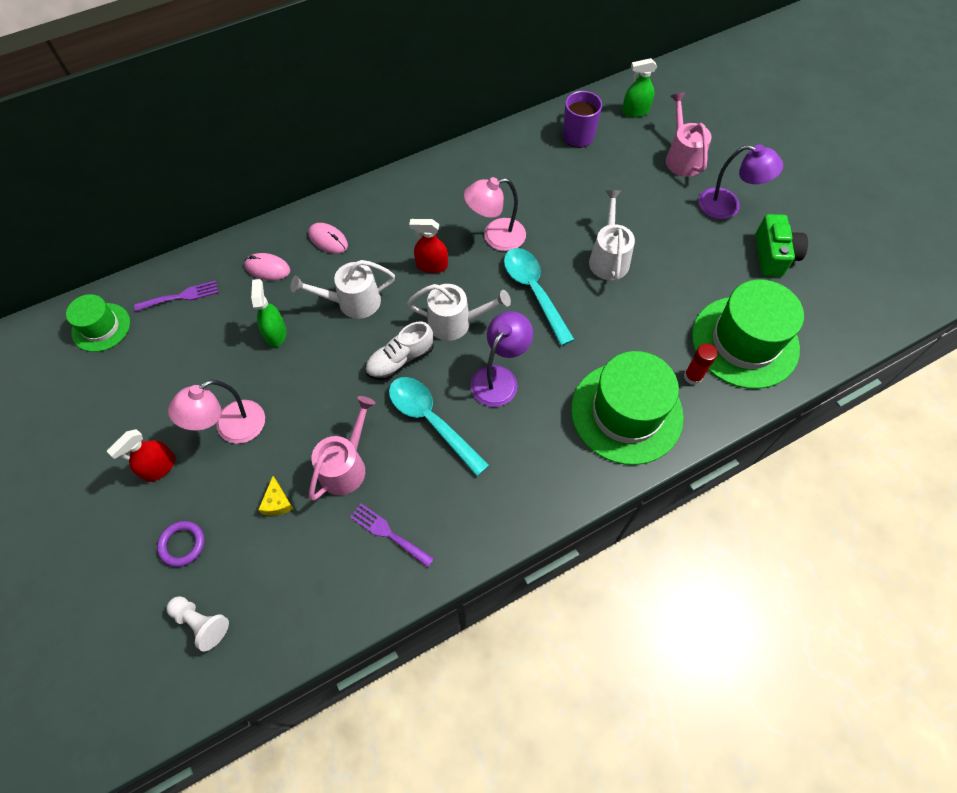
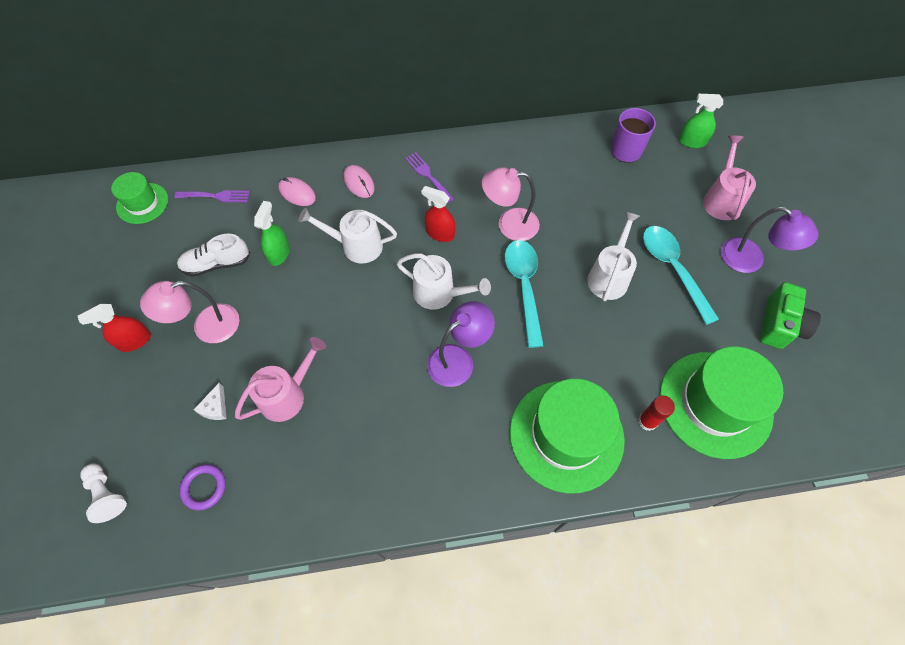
camera: 20 degrees right, 0 degrees up
purple ring [157,521,205,567] -> purple ring moved to [179,464,226,510]
yellow cheese [258,476,293,515] -> white cheese [194,383,227,420]
purple fork [350,504,434,568] -> purple fork moved to [405,152,454,203]
white shoe [365,322,434,380] -> white shoe moved to [177,234,250,277]
turquoise spoon [389,377,489,476] -> turquoise spoon moved to [643,226,719,325]

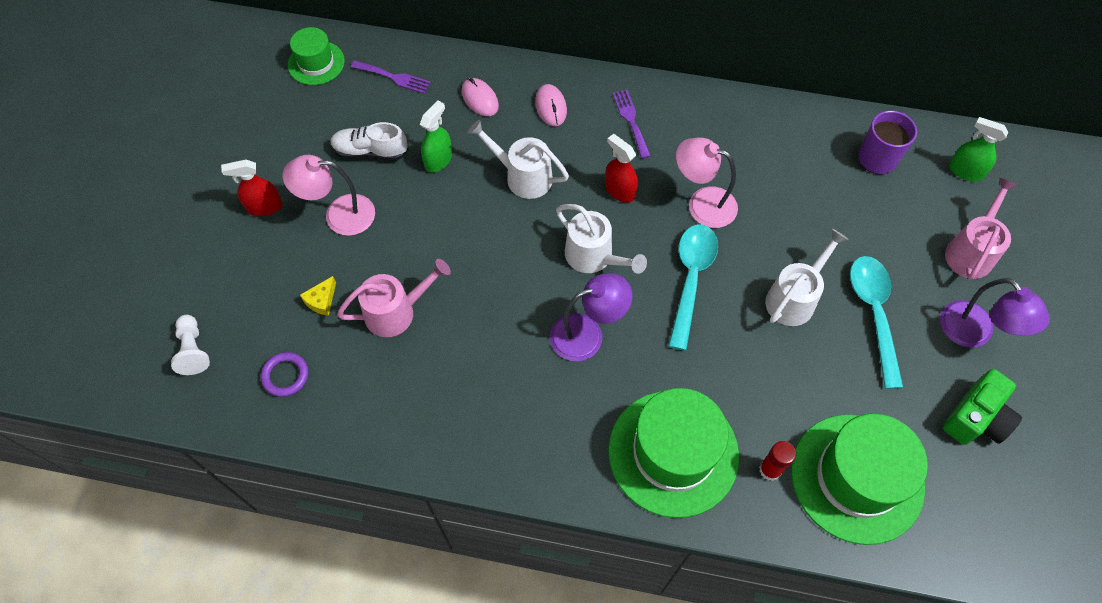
camera: 20 degrees right, 0 degrees up
white cheese [194,383,227,420] -> yellow cheese [300,276,336,316]

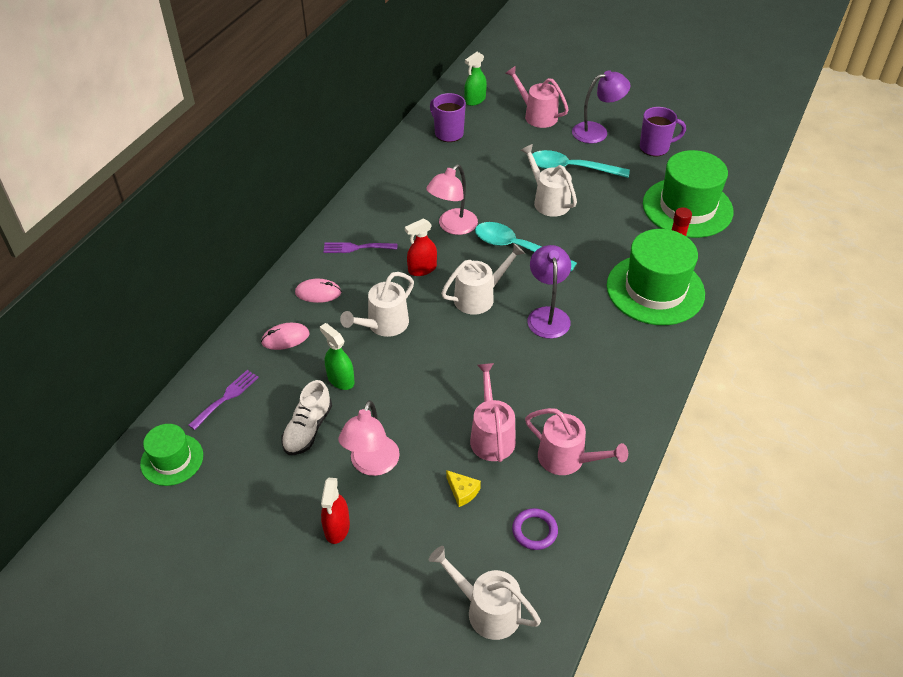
camera: 75 degrees left, 15 degrees down
white pawn [171,315,210,375] -> white watering can [429,546,541,640]
green camera [942,369,1022,445] -> purple mug [640,107,686,156]
none -> pink watering can [525,408,628,475]

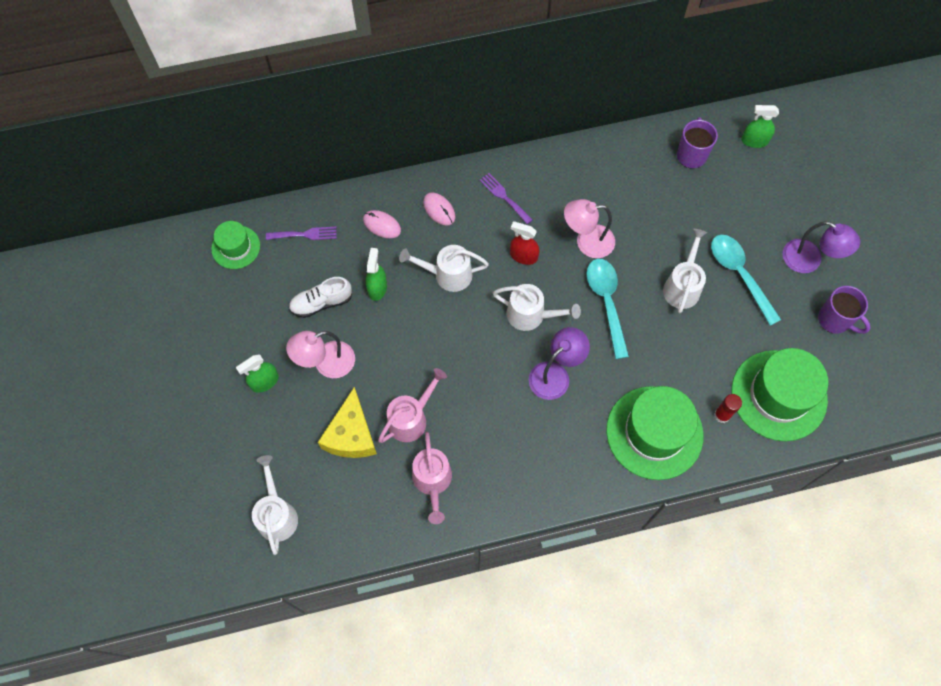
camera: 50 degrees right, 20 degrees up
red spray bottle [321,478,350,544] -> green spray bottle [236,355,279,393]
yellow cheese [446,470,481,507] -> yellow cheese [318,387,377,458], size x2.19
pink watering can [505,66,569,128] -> none
purple ring [512,508,558,550] -> none

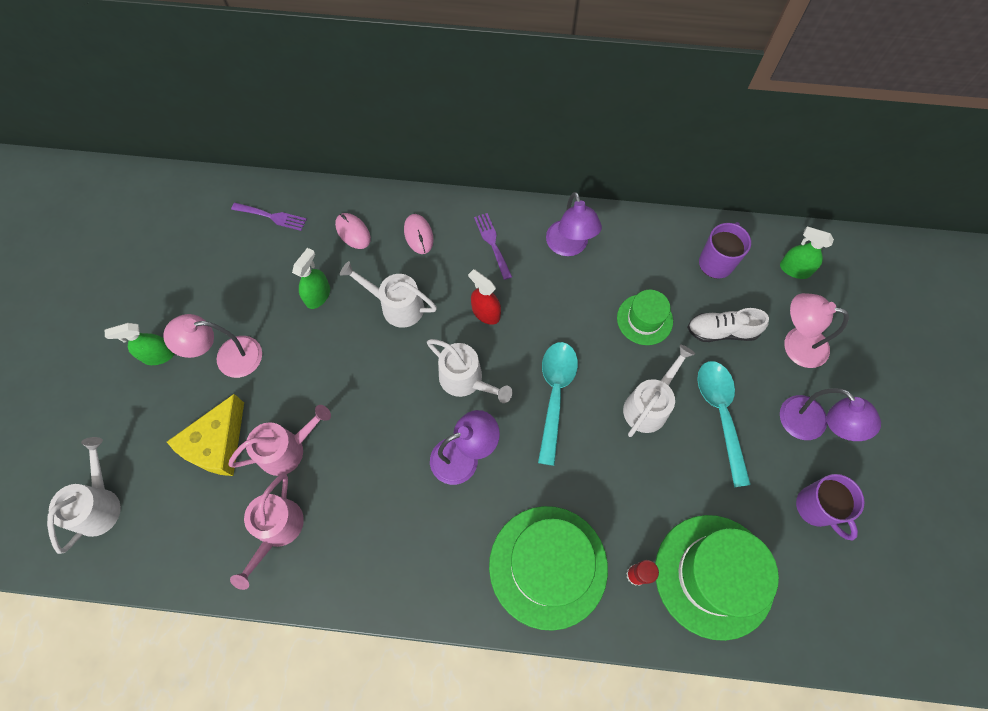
camera: 20 degrees right, 0 degrees up
green hat [211,221,260,269] -> green hat moved to [617,290,673,345]
white shoe [289,277,352,318] -> white shoe moved to [687,308,769,342]
pink lamp [564,199,615,258] -> pink lamp moved to [784,293,849,368]
none -> purple lamp [546,192,602,256]

